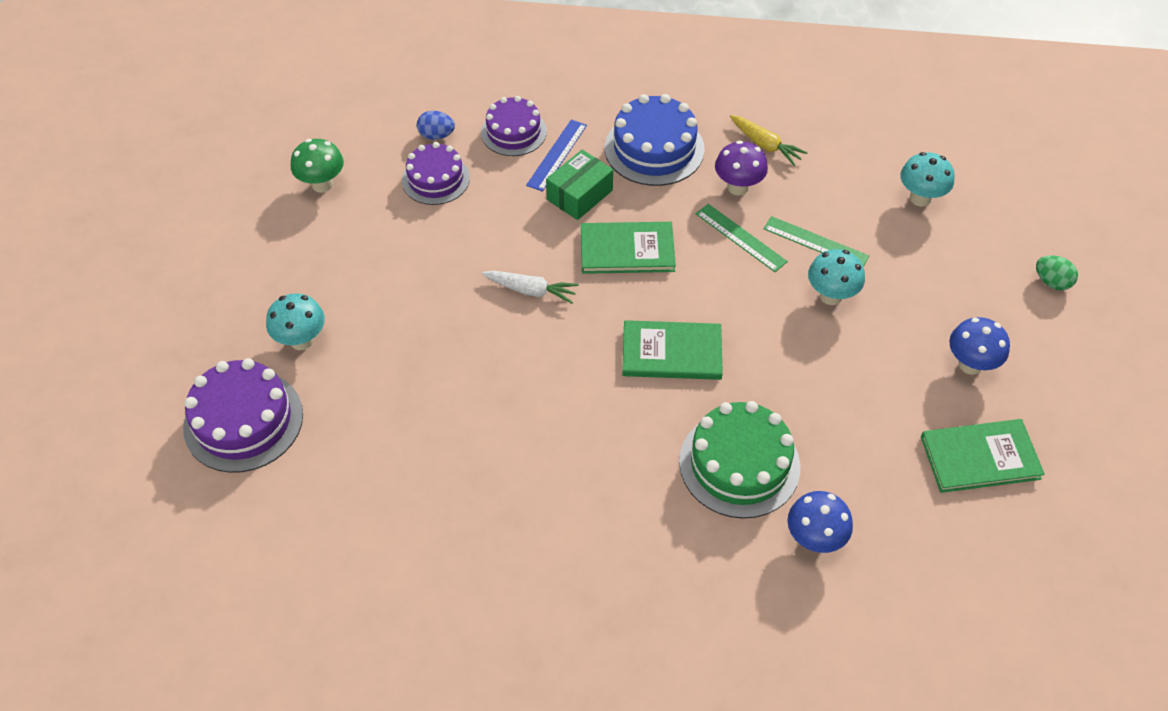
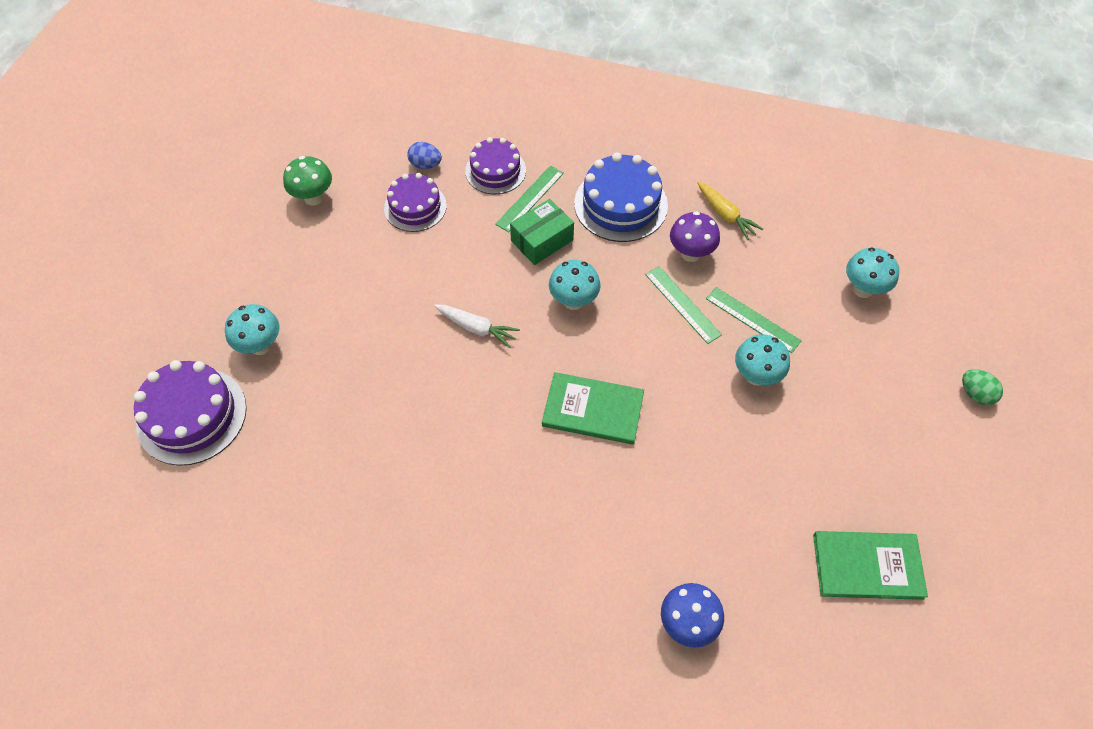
camera: 10 degrees right, 5 degrees up
blue ruler [526,119,587,192] -> green ruler [495,166,564,232]
green book [581,222,676,274] -> turquoise mushroom [549,260,601,310]
green cake [679,401,800,519] -> none
blue mushroom [949,317,1010,375] -> none

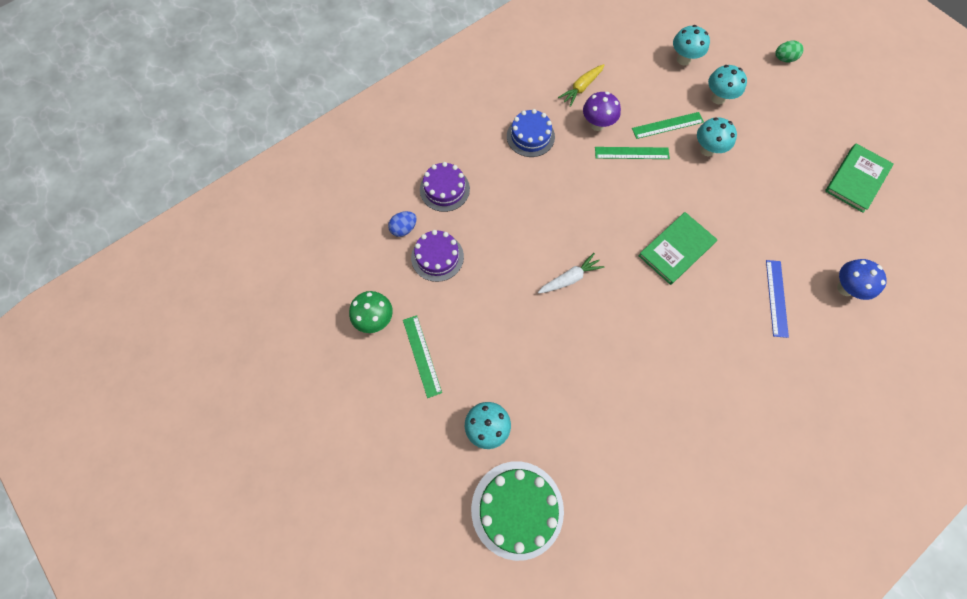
camera: 55 degrees left, 10 degrees up
purple cake [134,360,247,466] -> green cake [471,461,564,561]
green ruler [495,166,564,232] -> green ruler moved to [403,315,442,398]
green box [510,199,574,265] -> none
turquoise mushroom [549,260,601,310] -> turquoise mushroom moved to [708,65,747,104]
blue cake [574,153,668,242] -> blue cake [507,109,555,157], size x0.67
yellow carrot [697,182,763,240] -> yellow carrot turned 135 degrees clockwise [558,64,604,107]
none -> blue ruler [766,260,789,338]

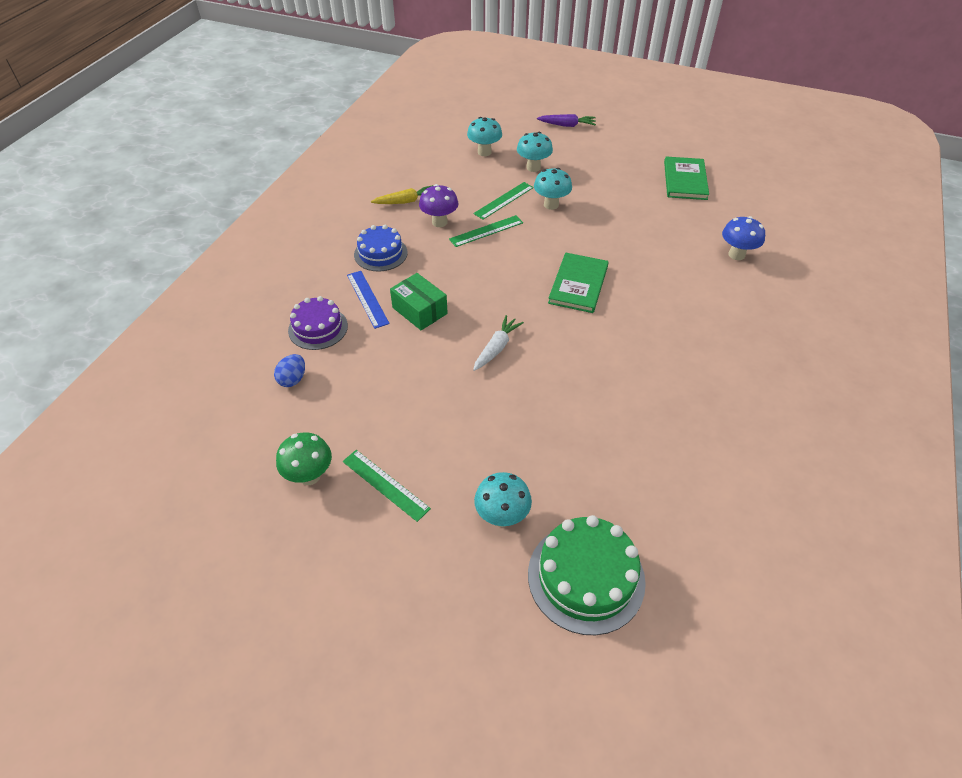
camera: 30 degrees left, 20 degrees down
purple cake [411,230,464,282] -> none
yellow carrot [558,64,604,107] -> yellow carrot turned 120 degrees counterclockwise [371,185,434,204]
blue ruler [766,260,789,338] -> blue ruler moved to [347,271,390,329]
green egg [775,41,804,62] -> purple carrot [537,114,596,127]
none -> green box [390,273,448,330]

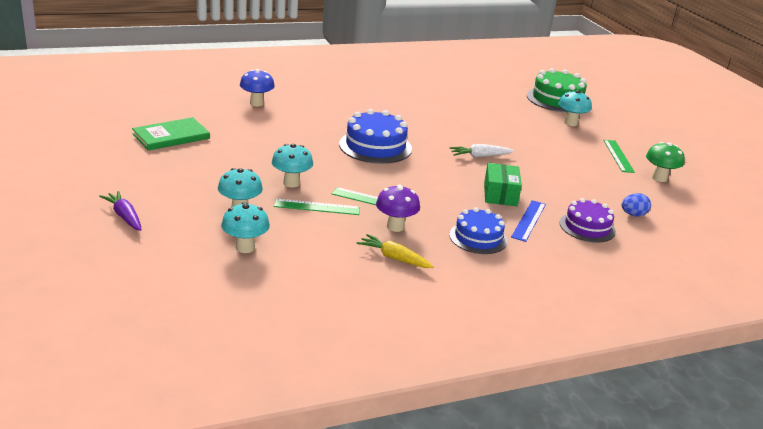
camera: 135 degrees left, 20 degrees down
green book [548,252,609,313] -> blue cake [339,109,412,164]

